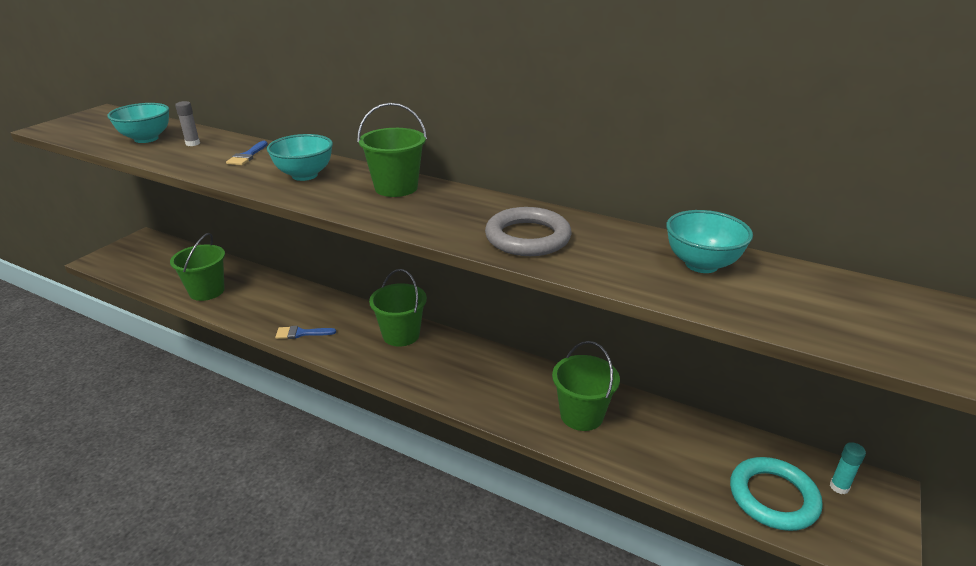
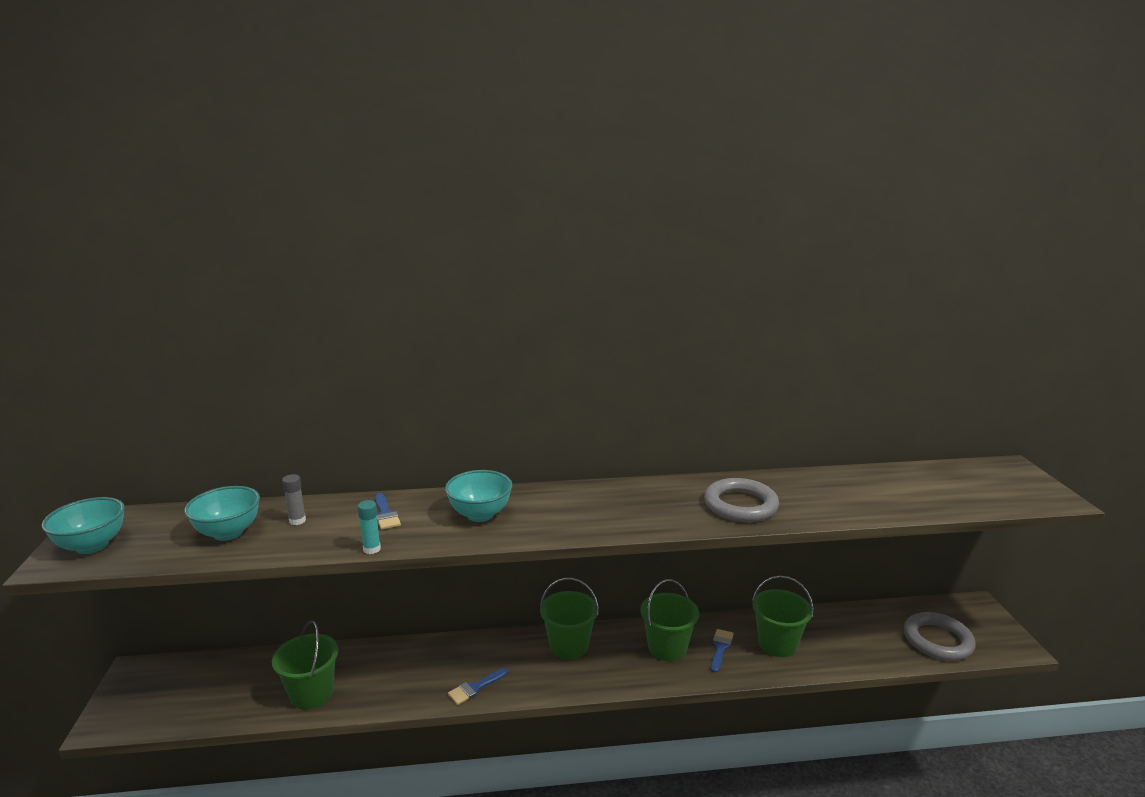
camera: 35 degrees left, 10 degrees down
green bucket [358,103,427,197] -> green bucket moved to [640,579,699,661]
turquoise bowl [666,210,753,273] -> turquoise bowl moved to [42,497,125,554]
turquoise ring [730,457,823,531] -> grey ring [904,612,976,661]
turquoise glue stick [830,442,866,494] -> turquoise glue stick moved to [358,500,381,554]
none -> blue brush [711,629,734,673]

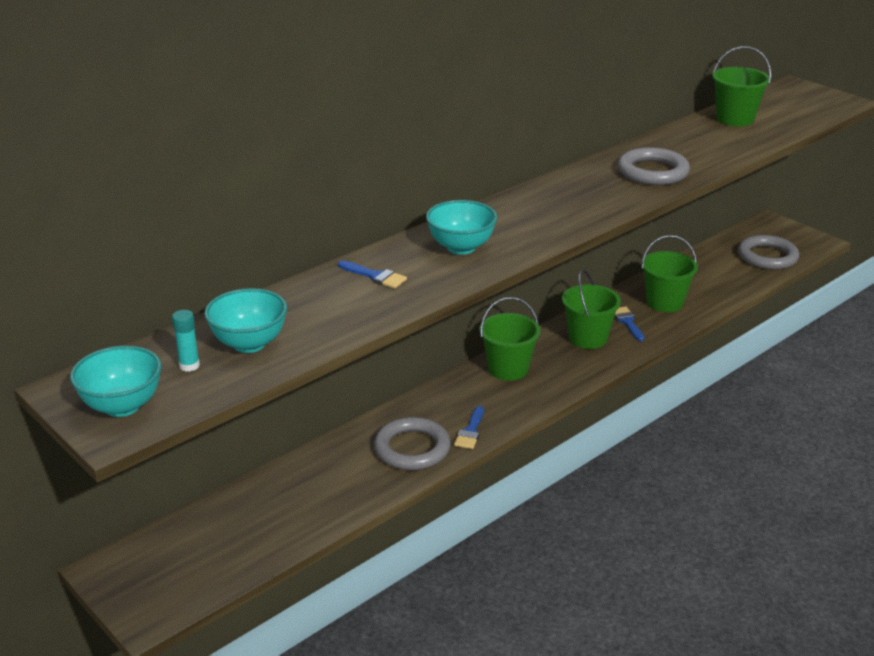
camera: 35 degrees left, 10 degrees up
green bucket [272,620,338,709] -> green bucket moved to [712,46,771,126]
grey glue stick [282,474,306,525] -> none
turquoise glue stick [358,500,381,554] -> turquoise glue stick moved to [172,310,200,372]
none -> grey ring [374,417,451,470]

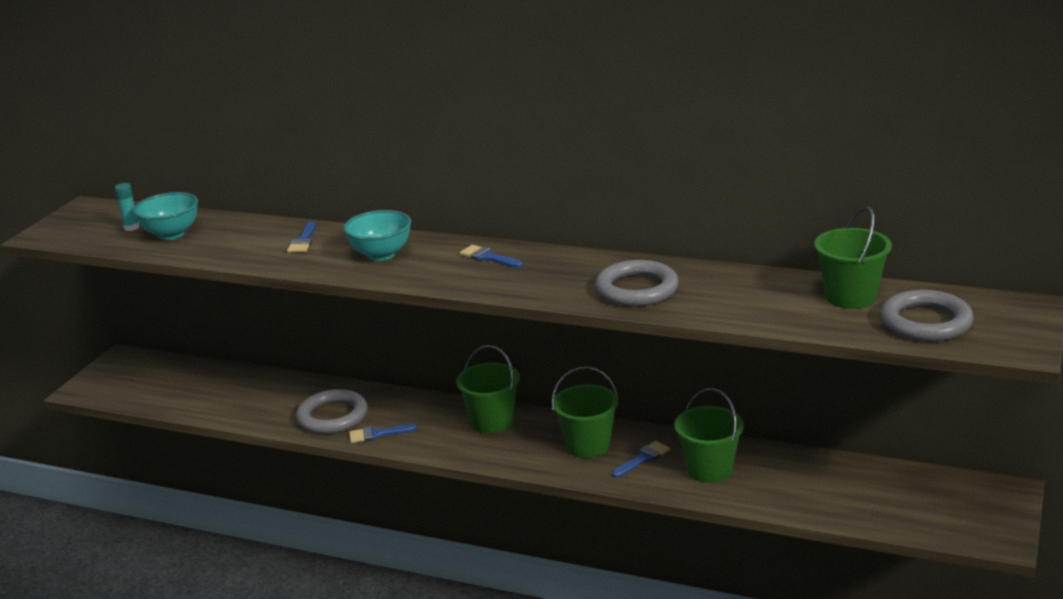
camera: 65 degrees right, 5 degrees down
turquoise bowl [70,346,161,417] -> none
grey ring [738,235,799,270] -> grey ring moved to [880,289,974,342]
none -> blue brush [460,245,523,268]

